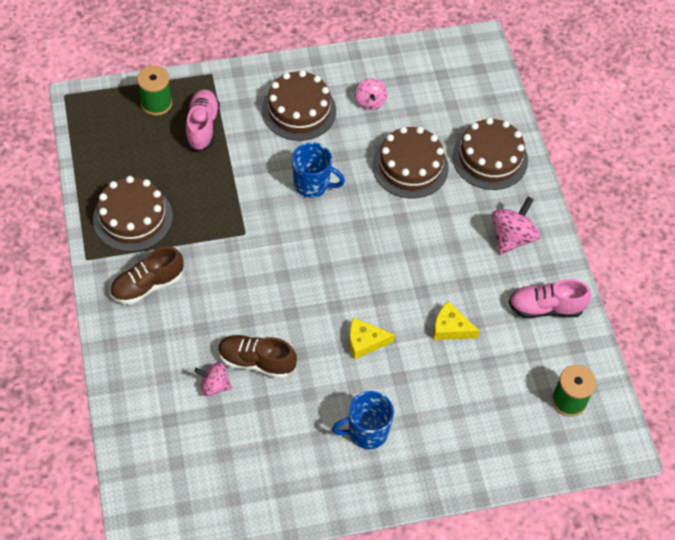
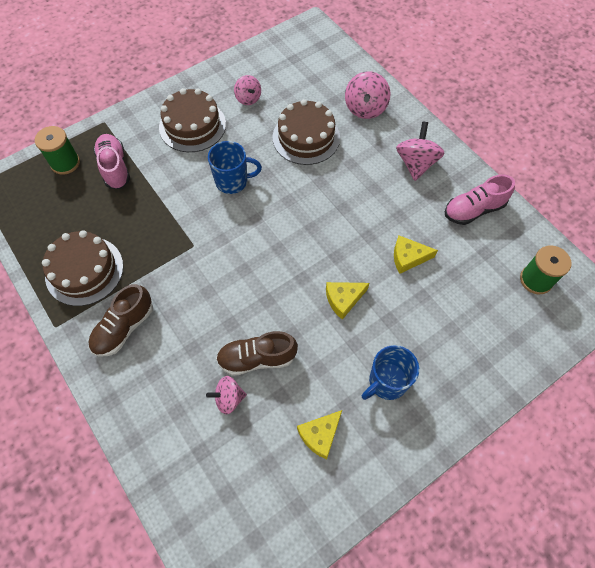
camera: 20 degrees left, 5 degrees up
brown cake [452,118,528,190] -> pink spinning top [345,71,391,119]
none -> yellow cheese [297,410,342,459]

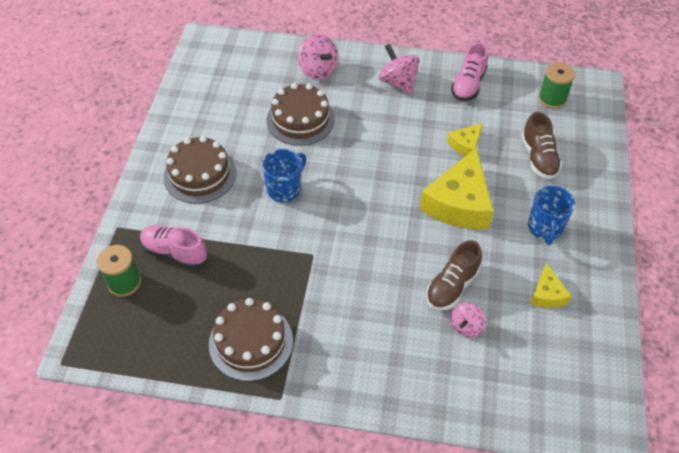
camera: 45 degrees left, 10 degrees down
brown shoe [88,284,153,356] -> brown shoe moved to [521,112,562,179]
pink spinning top [234,75,261,105] -> none
yellow cheese [326,282,369,320] -> yellow cheese [420,148,494,229], size x2.03

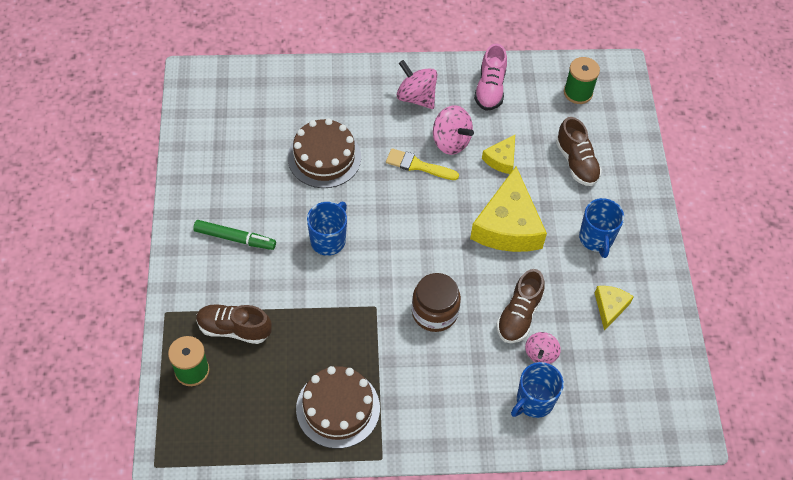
camera: 15 degrees left, 5 degrees up
pink shoe [140,225,207,268] -> brown shoe [196,304,272,344]
brown cake [163,136,236,204] -> green marker [193,220,276,250]
pink spinning top [298,34,338,80] -> pink spinning top moved to [433,105,474,155]
yellow cheese [530,263,571,308] -> yellow cheese turned 150 degrees counterclockwise [595,286,634,331]
none -> yellow brush [386,148,459,180]
none -> brown jar [412,273,461,332]
none -> blue mug [511,362,564,418]

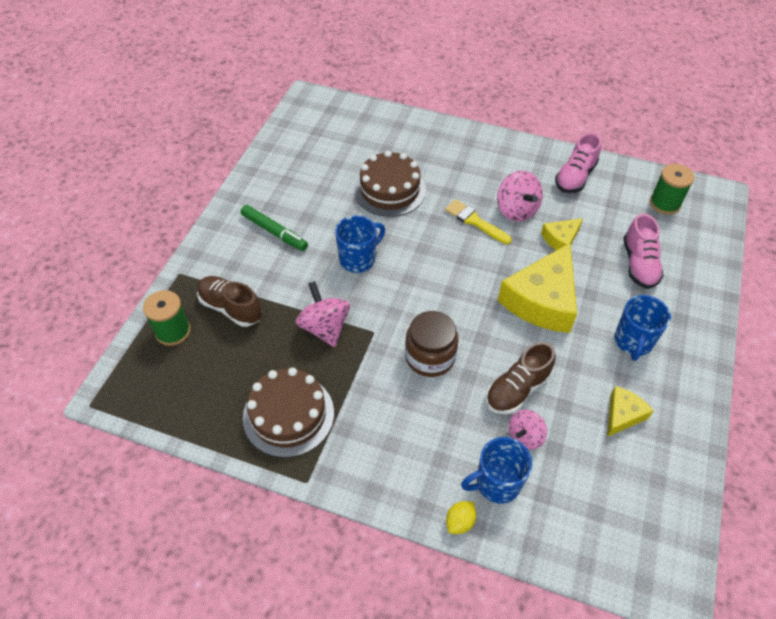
camera: 25 degrees right, 5 degrees down
pink spinning top [396,60,437,109] -> pink spinning top moved to [296,281,350,347]
brown shoe [556,117,602,186] -> pink shoe [623,213,664,289]
none -> yellow lemon [446,501,476,534]

